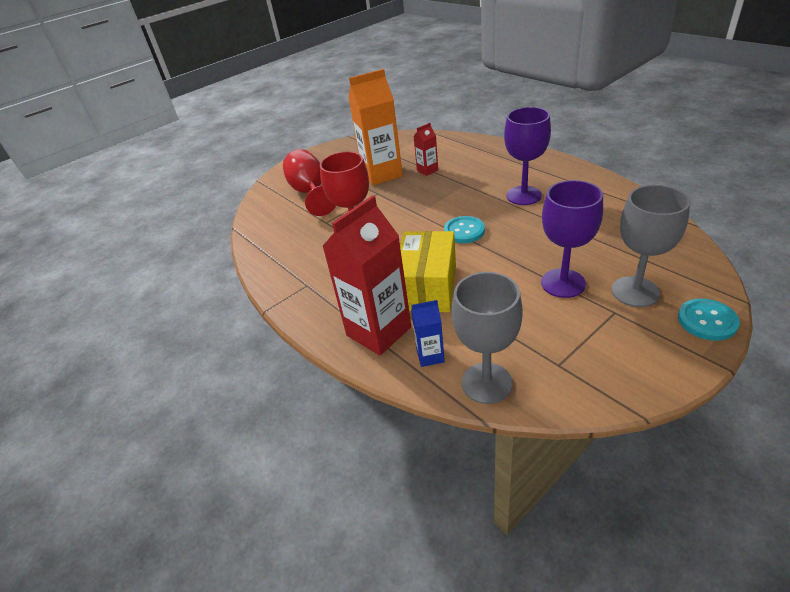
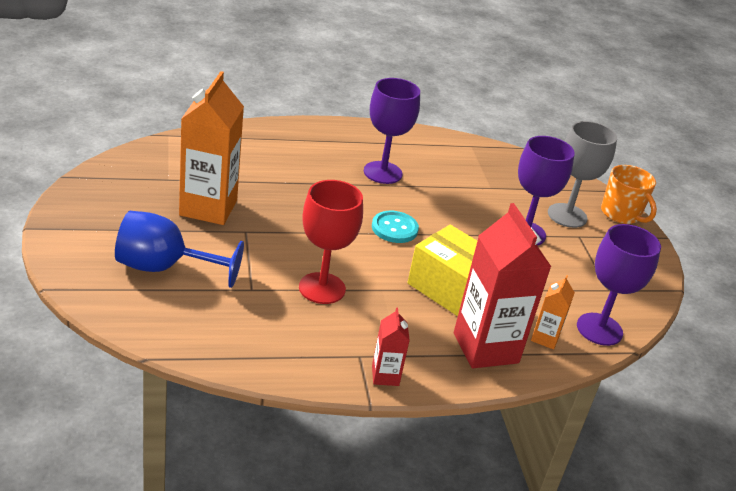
camera: 70 degrees left, 5 degrees down
red goblet [283,149,336,216] -> blue goblet [115,211,244,288]
blue carton [411,300,445,367] -> orange carton [531,275,575,349]
red carton [413,123,438,176] -> red carton moved to [372,307,410,386]
grey goblet [452,272,523,404] -> purple goblet [577,224,661,346]
turquoise button [678,299,740,341] -> orange mug [601,165,657,224]

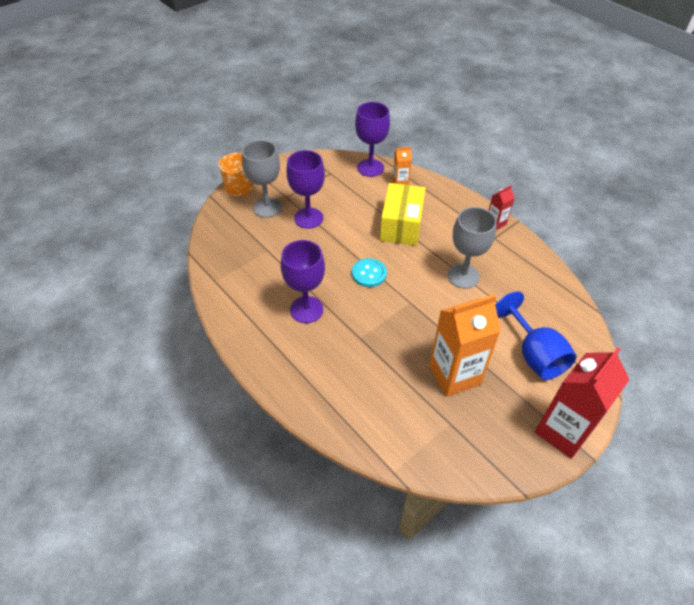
camera: 115 degrees left, 15 degrees up
red goblet [299,180,363,304] -> grey goblet [448,207,497,289]
red carton [454,203,551,368] -> red carton moved to [535,347,629,459]

